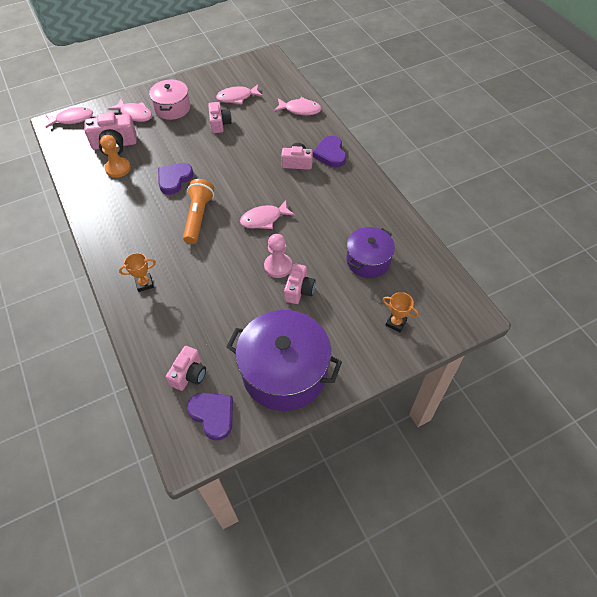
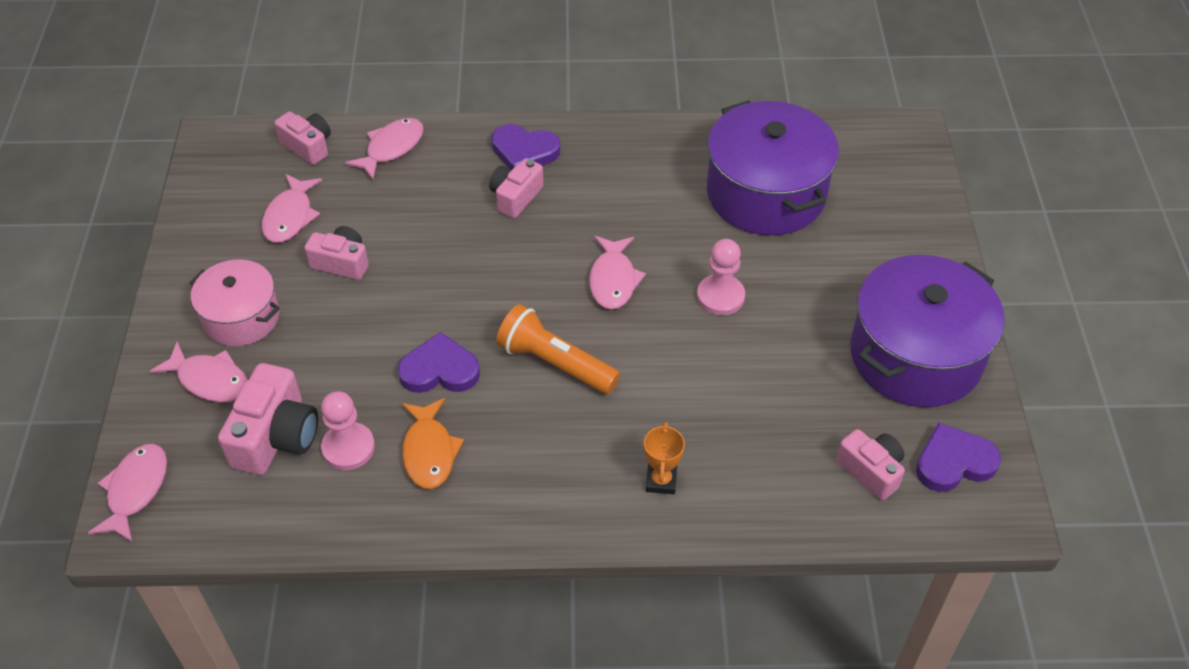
camera: 65 degrees left, 5 degrees down
orange pawn [100,135,131,178] -> pink pawn [321,391,375,470]
pink fish [108,98,152,122] -> pink fish turned 60 degrees clockwise [150,342,248,402]
purple heart [158,163,193,195] -> purple heart turned 120 degrees clockwise [398,332,480,393]
pink camera [284,264,316,304] -> pink camera moved to [275,112,331,165]
purple pot [346,227,395,278] -> purple pot [707,100,839,236], size x1.69
orange trophy [383,292,418,332] -> none
none -> orange fish [401,398,464,489]

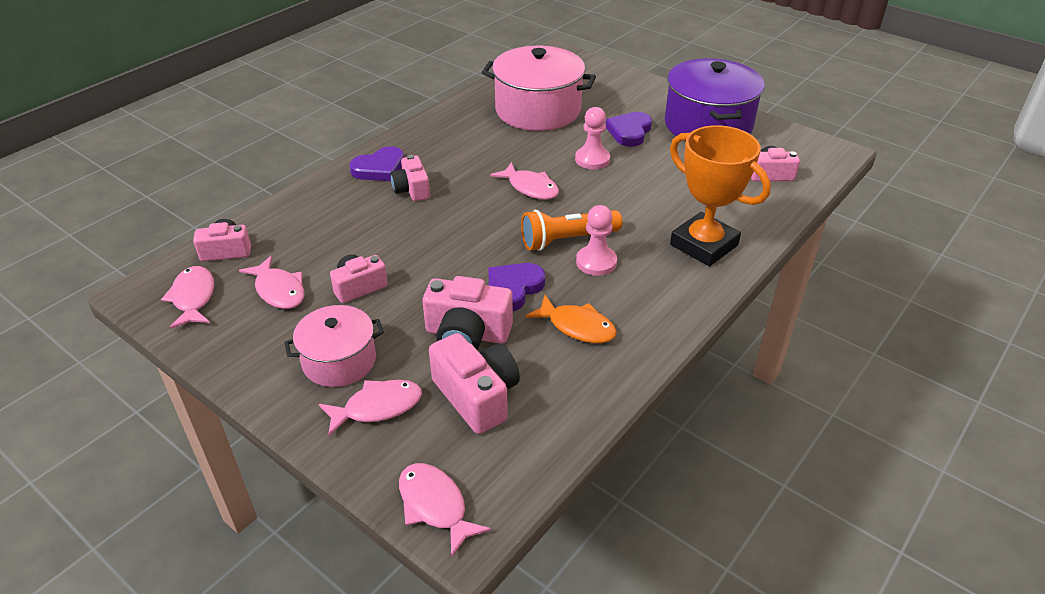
camera: 50 degrees left, 10 degrees down
pink pawn [321,391,375,470] -> pink pawn moved to [576,205,617,276]
pink fish [345,118,424,180] -> pink fish moved to [161,266,214,329]
orange trophy [644,422,685,494] -> orange trophy [670,125,771,266], size x2.27
purple pot [707,100,839,236] -> pink pot [482,46,596,131]
purple heart [916,423,1001,492] -> purple heart moved to [606,112,652,147]
none -> pink camera [423,276,513,350]

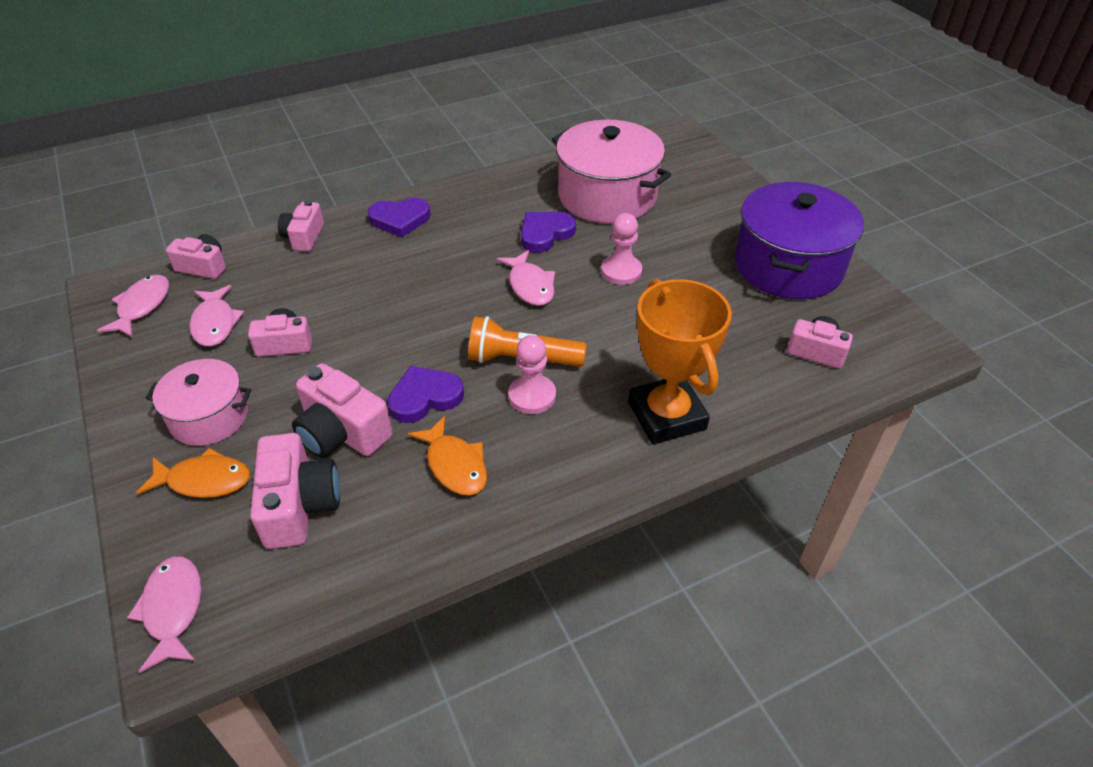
camera: 25 degrees right, 5 degrees up
pink fish [319,380,422,437] -> orange fish [136,448,250,498]
pink camera [390,155,430,201] -> pink camera moved to [278,200,324,252]
purple heart [606,112,652,147] -> purple heart moved to [521,212,576,253]

